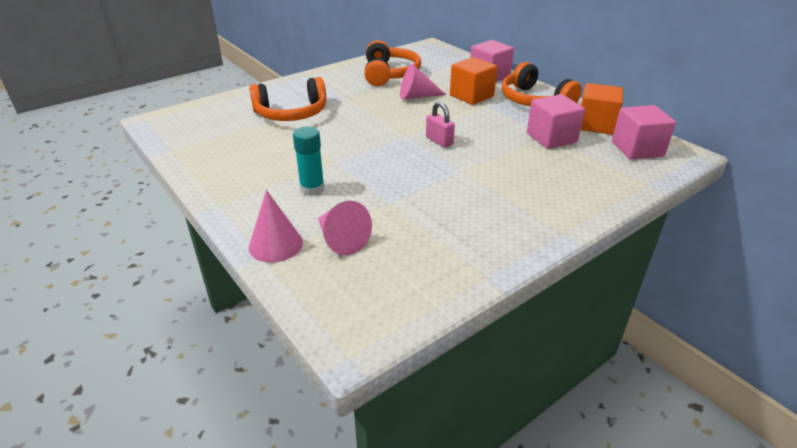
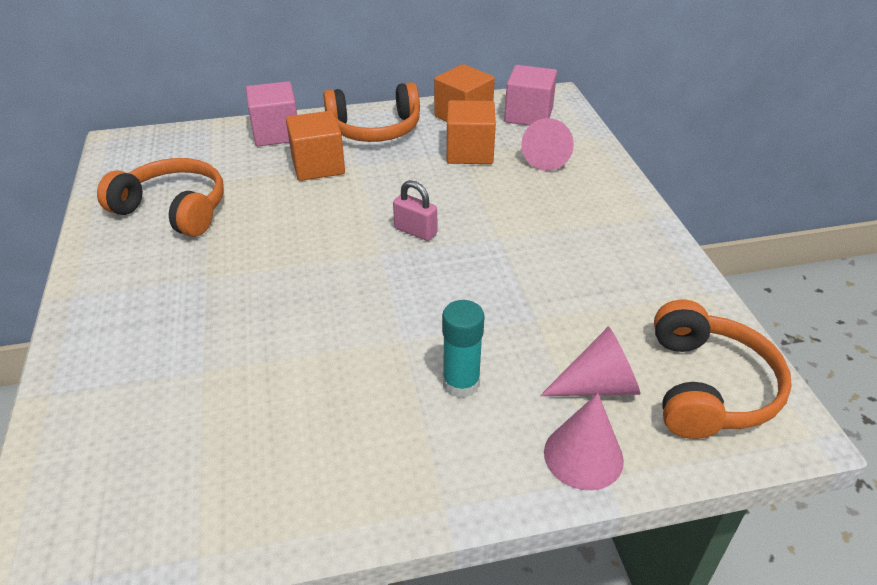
camera: 65 degrees left, 5 degrees up
orange headphones [249,77,326,121] -> orange headphones moved to [654,300,792,439]
pink cone [400,64,446,99] -> pink cone moved to [521,118,574,171]
pink padlock [426,102,455,148] -> pink padlock turned 45 degrees clockwise [393,180,437,241]
pink cube [527,94,585,149] -> orange cube [447,100,496,164]

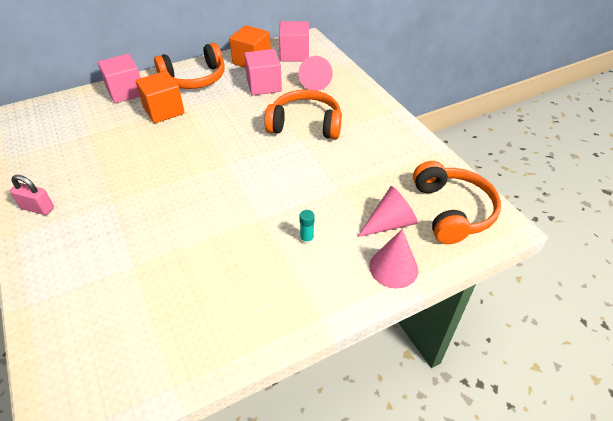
camera: 15 degrees left, 5 degrees up
orange headphones [97,158,224,237] -> orange headphones moved to [264,90,342,139]
pink padlock [393,180,437,241] -> pink padlock moved to [10,175,54,215]
turquoise glue stick [442,300,485,398] -> turquoise glue stick [299,210,315,245], size x0.58
orange cube [447,100,496,164] -> pink cube [244,49,282,95]

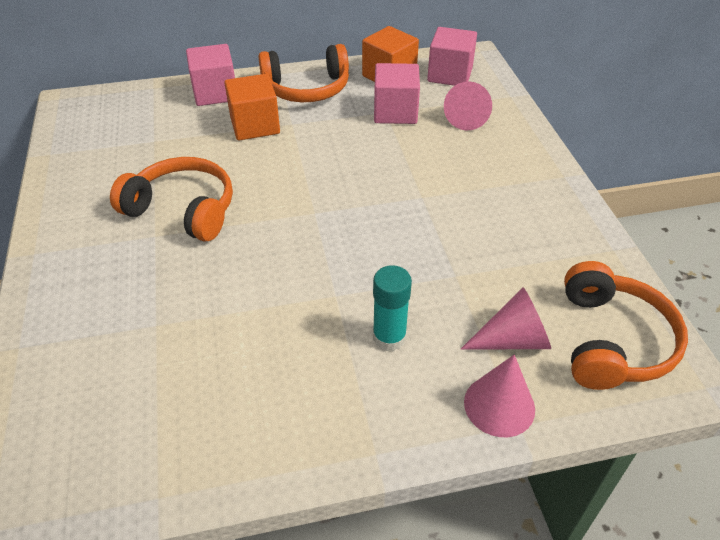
camera: 15 degrees right, 0 degrees up
pink padlock [10,175,54,215] -> none
orange headphones [264,90,342,139] -> orange headphones moved to [110,157,233,242]
turquoise glue stick [299,210,315,245] -> turquoise glue stick [373,265,412,351], size x1.73

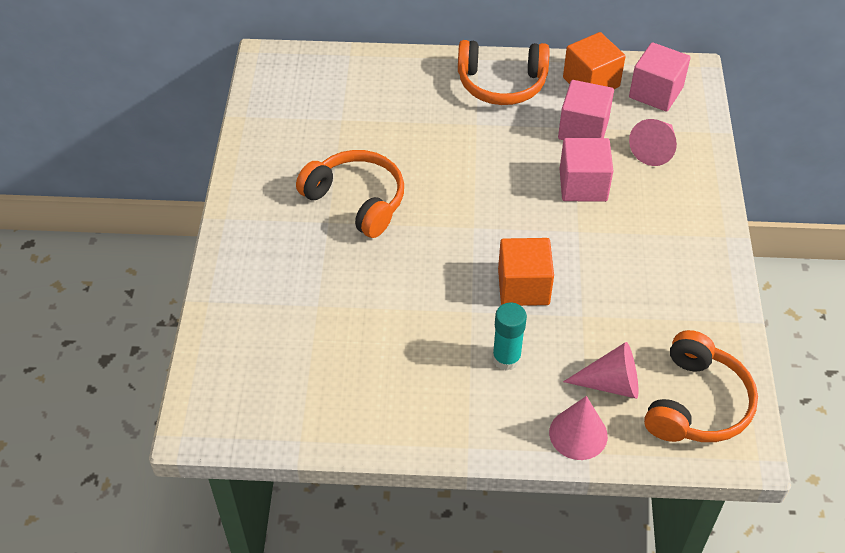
camera: 15 degrees right, 5 degrees up
pink cube [186,44,235,106] -> pink cube moved to [560,138,613,202]
orange cube [224,74,280,140] -> orange cube moved to [498,238,554,306]

